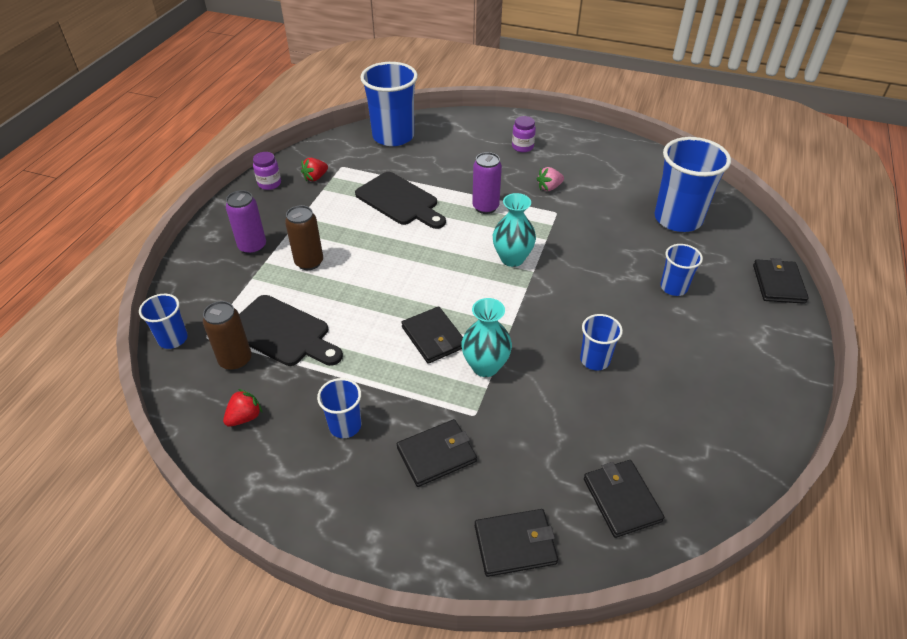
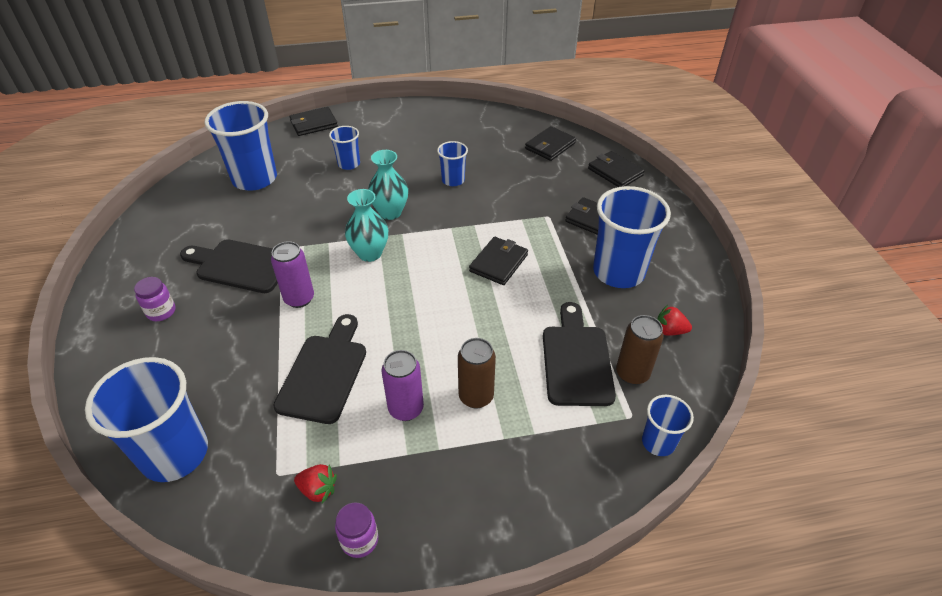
camera: 120 degrees left, 0 degrees up
purple can [226,190,266,255] -> purple can moved to [382,350,424,421]
blue cup [317,378,361,438] -> blue cup [593,186,671,288], size x1.94
turquoise vase [461,298,512,377] -> turquoise vase moved to [368,150,408,220]
pink strawberry [537,167,564,191] -> black cutting board [180,239,278,293]

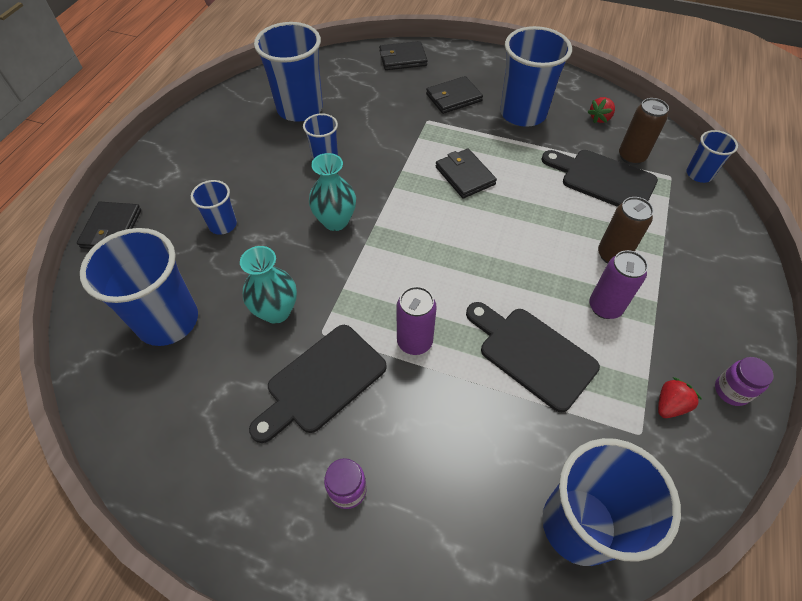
camera: 60 degrees left, 10 degrees up
turquoise vase [345,189,388,262] -> turquoise vase moved to [240,246,297,324]
black wallet [525,126,576,161] -> none
none -> blue cup [254,22,323,122]

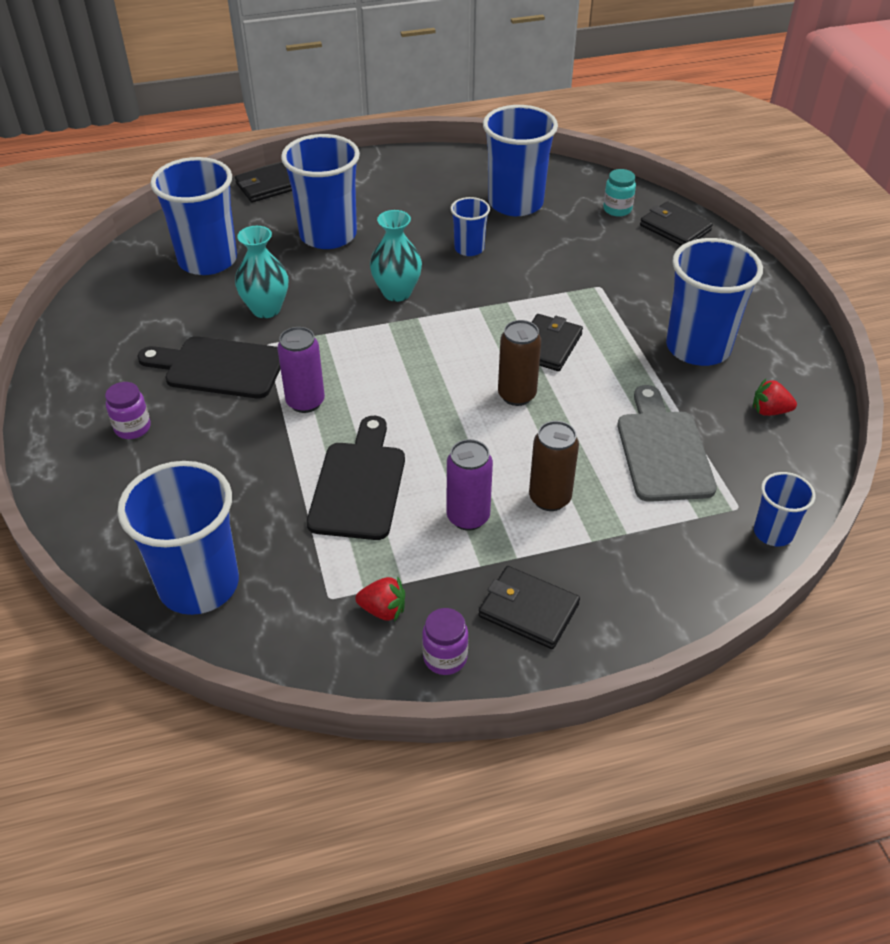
camera: 55 degrees right, 10 degrees down
blue cup [191,180,237,235] -> blue cup [281,134,360,249], size x1.94
black wallet [426,76,483,114] -> black wallet moved to [478,566,580,649]
black cutting board [542,150,658,207] -> grey cutting board [618,385,717,502]
brown can [619,98,669,165] -> brown can moved to [498,320,541,406]
none -> turquoise jar [603,169,636,216]

